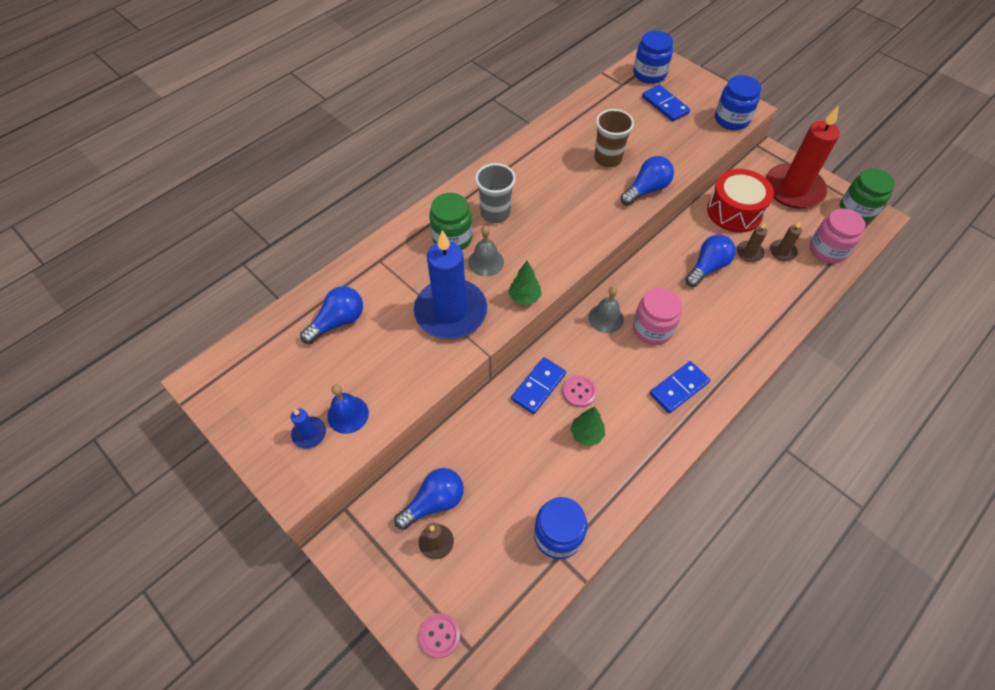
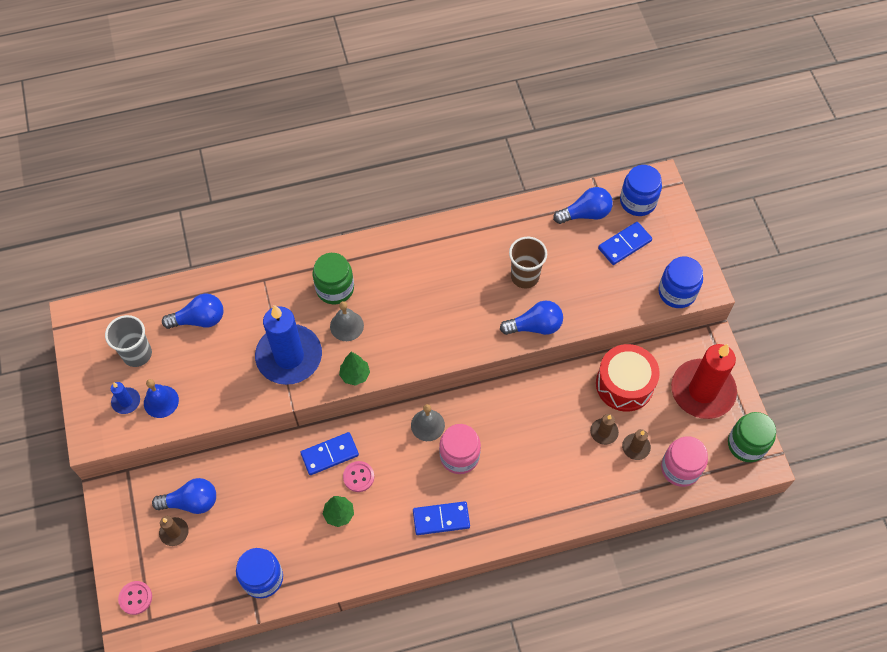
camera: 30 degrees right, 5 degrees up
grey cup [475,163,516,223] -> grey cup moved to [105,315,152,367]
blue domino [642,85,690,122] -> blue domino turned 60 degrees clockwise [598,222,652,265]
blue light bulb [686,235,736,287] -> blue light bulb moved to [553,187,613,224]

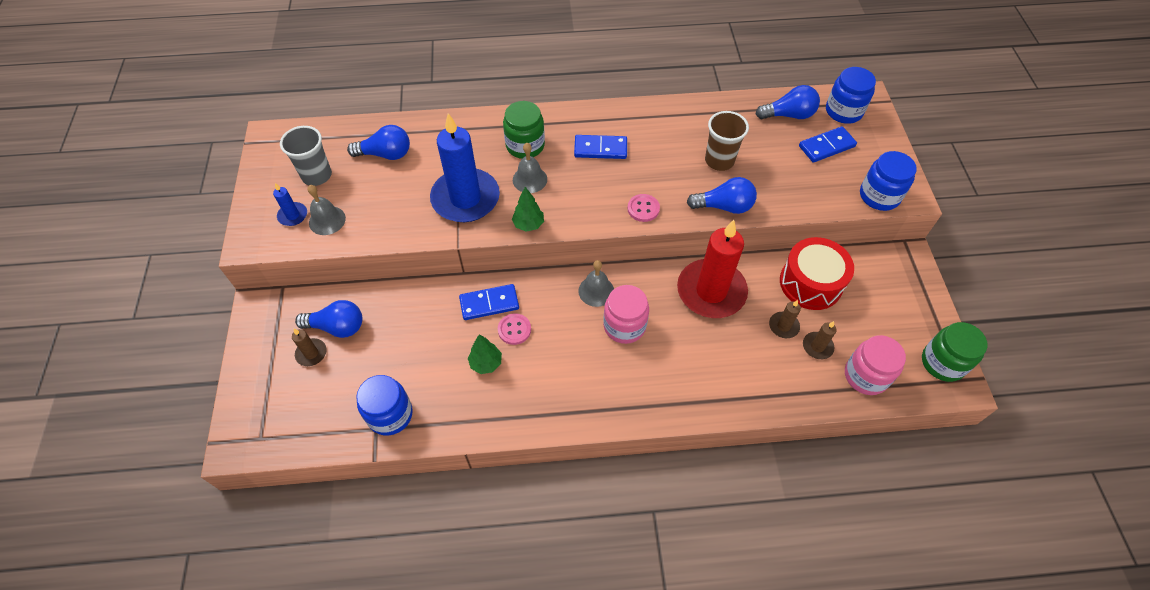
camera: 10 degrees right, 5 degrees down
pink button [118,581,152,615] -> pink button moved to [627,194,660,222]
blue bell [144,379,179,418] -> grey bell [308,185,346,235]
blue domino [413,501,470,535] -> blue domino moved to [574,135,627,159]
red candle [671,344,737,419] -> red candle moved to [677,220,748,318]

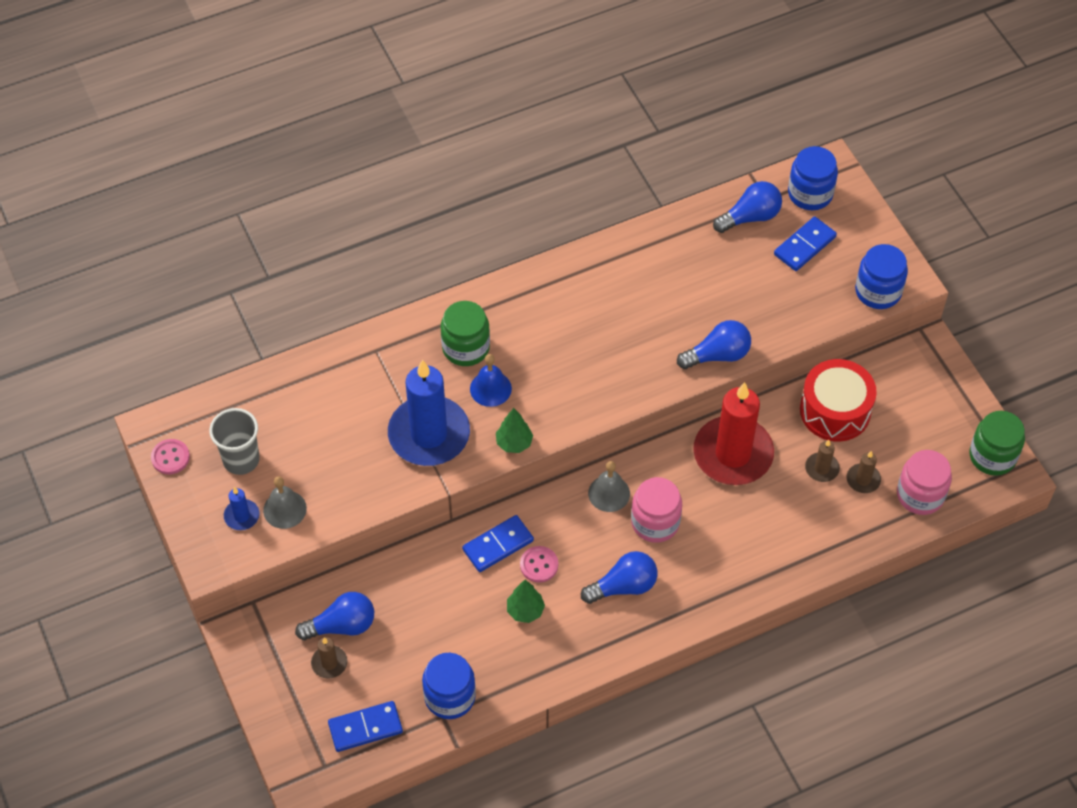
camera: 20 degrees left, 0 degrees up
blue light bulb [347,125,410,160] -> blue light bulb moved to [581,551,658,604]
grey bell [513,143,547,193] -> blue bell [470,354,512,407]
blue domino [574,135,627,159] -> blue domino moved to [328,701,403,752]
pink button [627,194,660,222] -> pink button moved to [151,439,190,474]
brown cup [705,111,749,171] -> none

